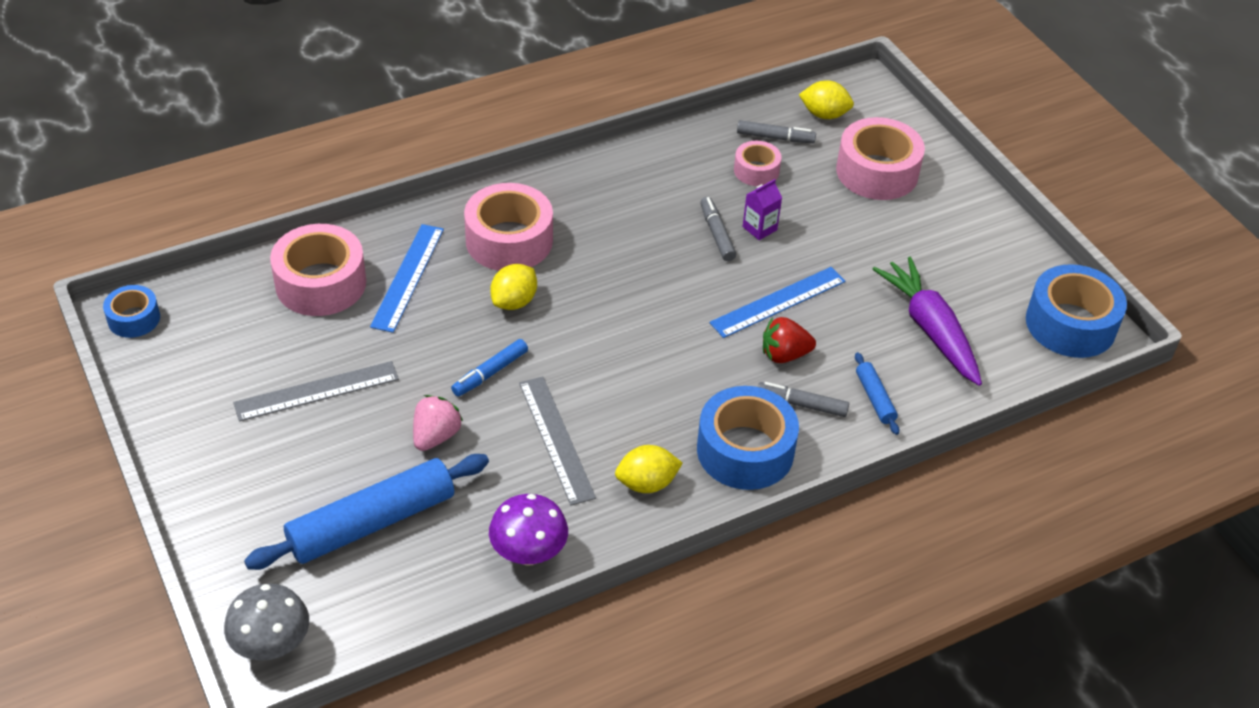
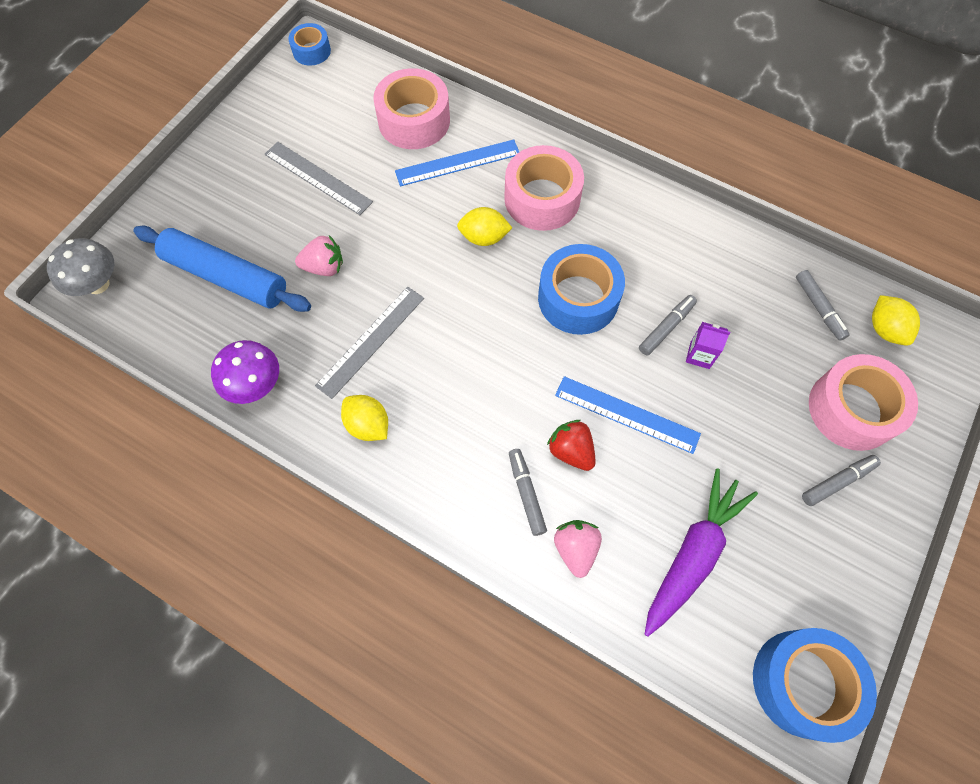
camera: 60 degrees right, 20 degrees up
blue marker [451,339,528,397] -> none
blue tape [697,386,799,490] -> blue tape moved to [538,244,625,335]
pink tape [734,141,781,186] -> none
blue rolling pin [855,352,899,435] -> pink strawberry [554,520,602,578]
none -> grey marker [802,455,881,506]

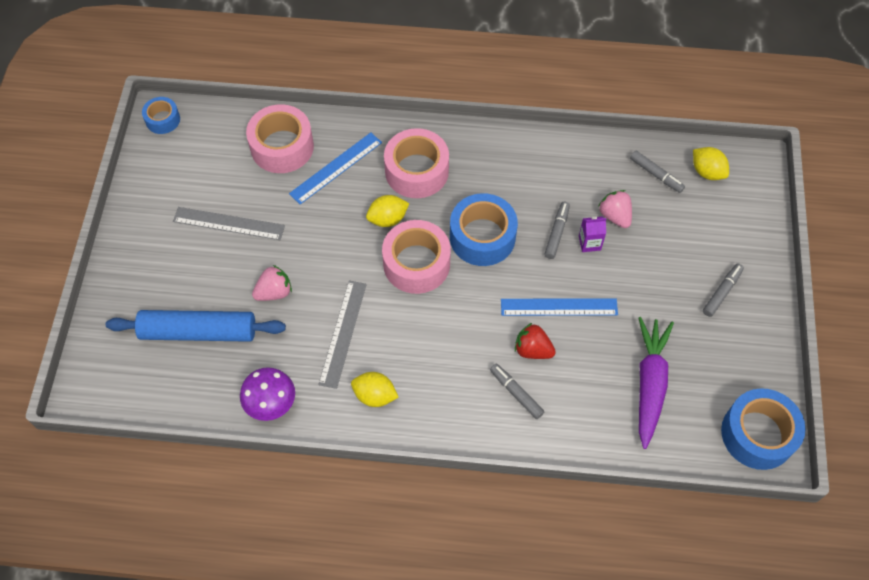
camera: 25 degrees left, 5 degrees down
grey mushroom [47,238,114,296] -> none
pink strawberry [554,520,602,578] -> pink strawberry moved to [598,190,632,228]
pink tape [809,354,918,451] -> pink tape moved to [382,220,451,294]

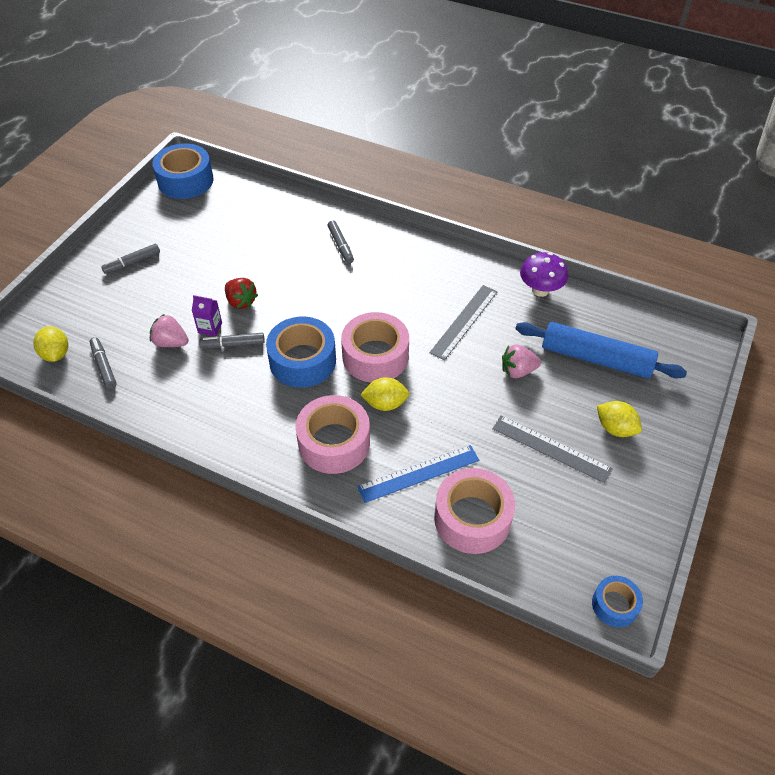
camera: 160 degrees left, 10 degrees down
yellow lemon [351,372,398,407] -> yellow lemon moved to [597,401,642,437]
blue ruler [501,298,618,316] -> none
red strawberry [515,323,556,359] -> red strawberry moved to [225,278,258,309]
grey marker [544,202,570,259] -> grey marker turned 45 degrees clockwise [199,333,265,348]
pink strawberry [598,190,632,228] -> pink strawberry turned 120 degrees clockwise [150,314,189,347]
purple carrot [638,317,674,449] -> none

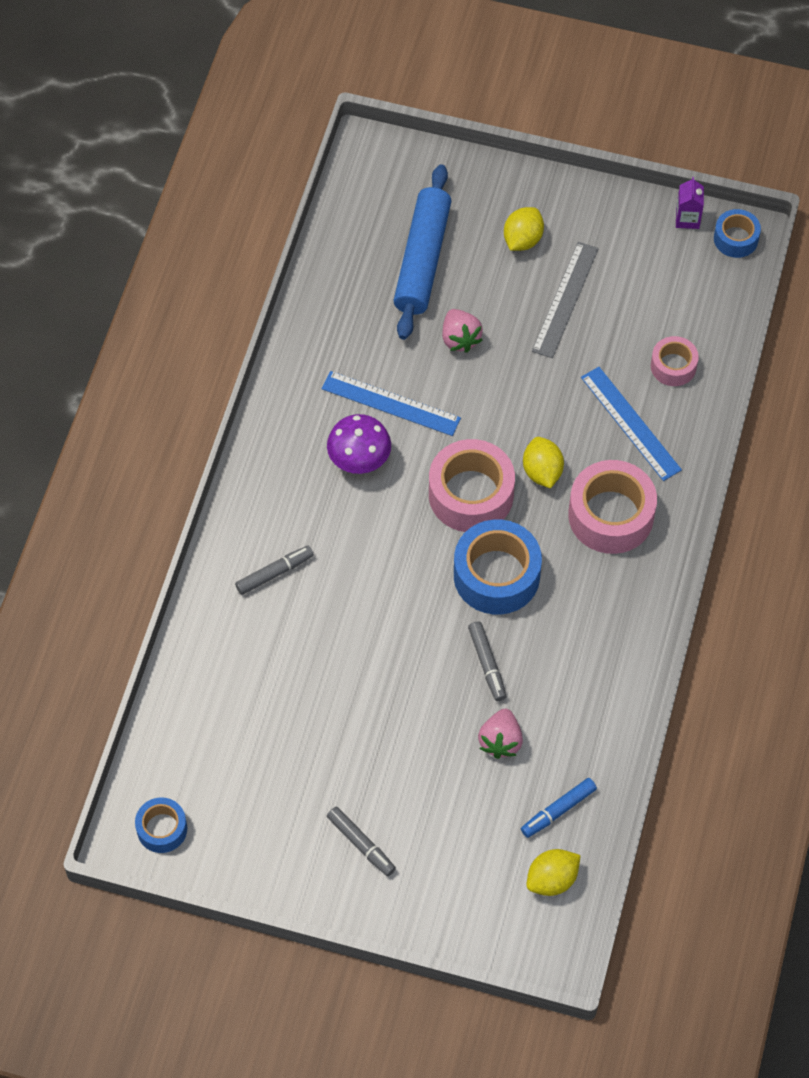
camera: 100 degrees left, 10 degrees up
grey marker [90,337,116,389] -> blue marker [521,778,597,838]
blue tape [152,143,214,199] -> blue tape [135,798,187,853], size x0.55
purple carton [192,295,222,336] -> purple carton moved to [676,177,704,229]
red strawberry [225,278,258,309] -> none
grey ruler [429,285,498,361] -> blue ruler [322,371,461,436]
pink tape [434,468,515,554] -> pink tape [651,336,699,386], size x0.55
purple mushroom [520,252,568,297] -> purple mushroom moved to [327,414,391,474]

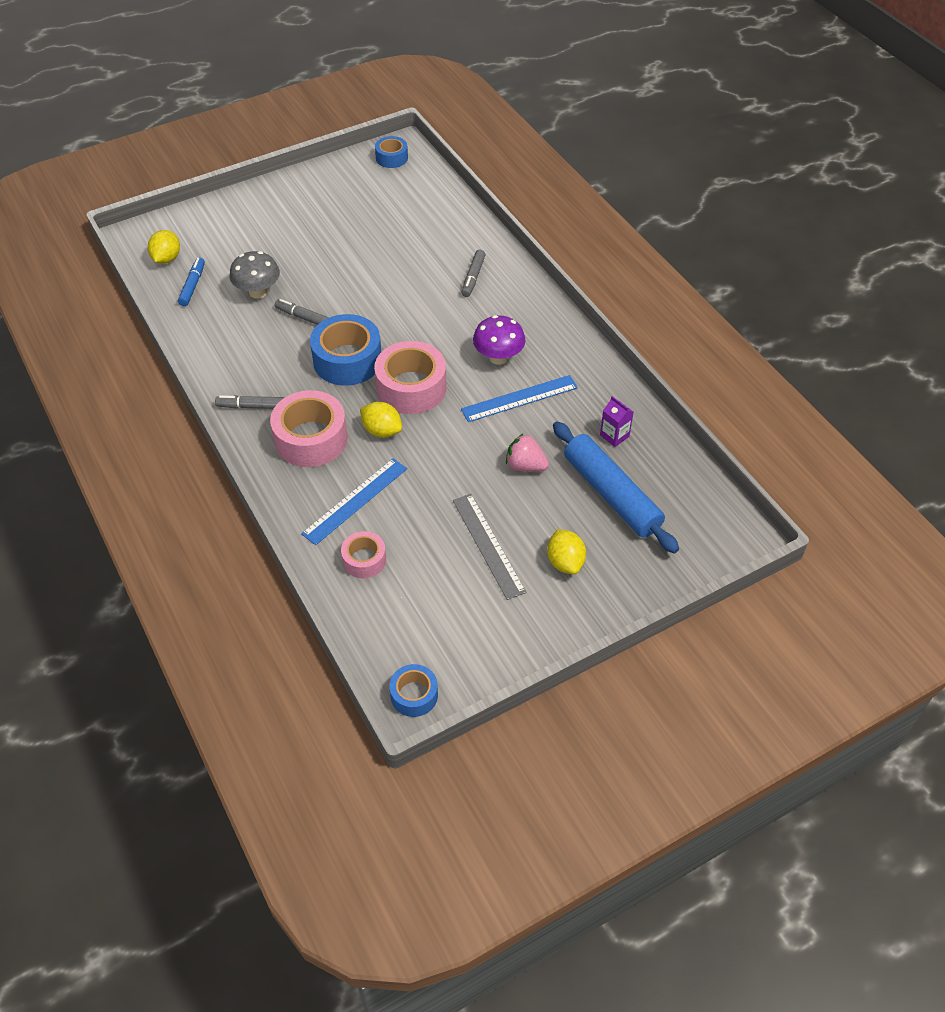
camera: 135 degrees right, 10 degrees down
grey marker [327,807,396,876] -> grey marker moved to [215,395,284,409]
pink strawberry [478,709,523,759] -> grey mushroom [230,251,280,299]
blue ruler [581,367,682,481] -> blue ruler turned 60 degrees counterclockwise [301,458,407,545]
purple carton [676,177,704,229] -> purple carton moved to [600,396,634,447]

